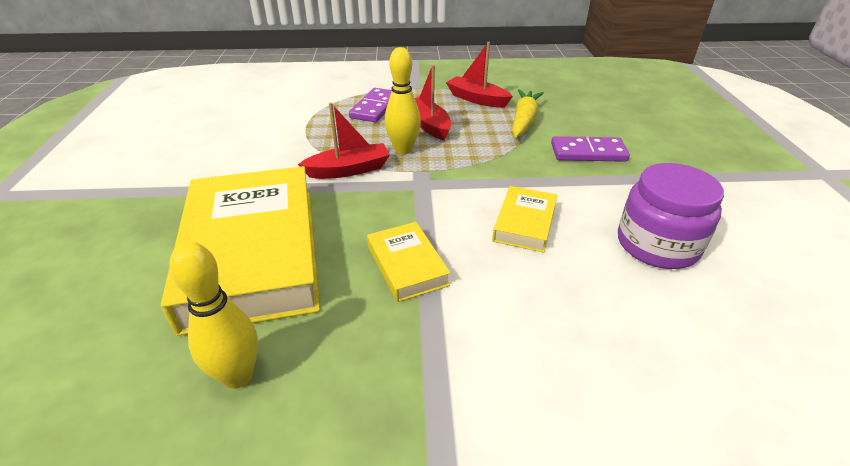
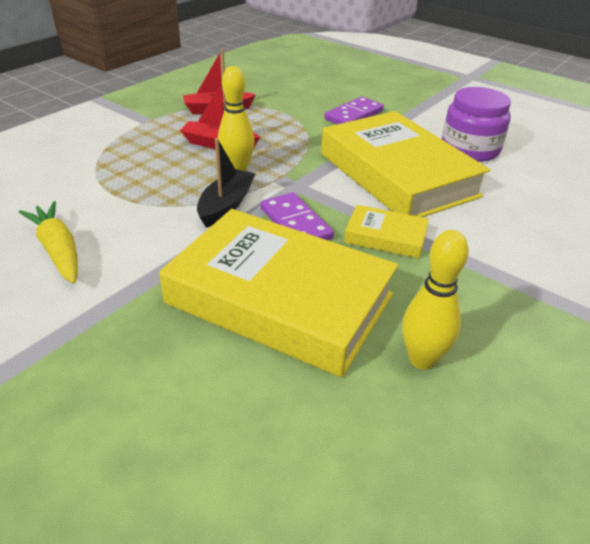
camera: 50 degrees left, 0 degrees up
red boat [298,102,390,179] -> black boat [197,138,255,228]
purple domino [349,88,392,122] -> purple domino moved to [261,192,334,240]
yellow book [492,186,557,253] -> yellow book [321,111,490,217], size x2.26
yellow carrot [512,89,544,137] -> yellow carrot moved to [19,201,78,284]

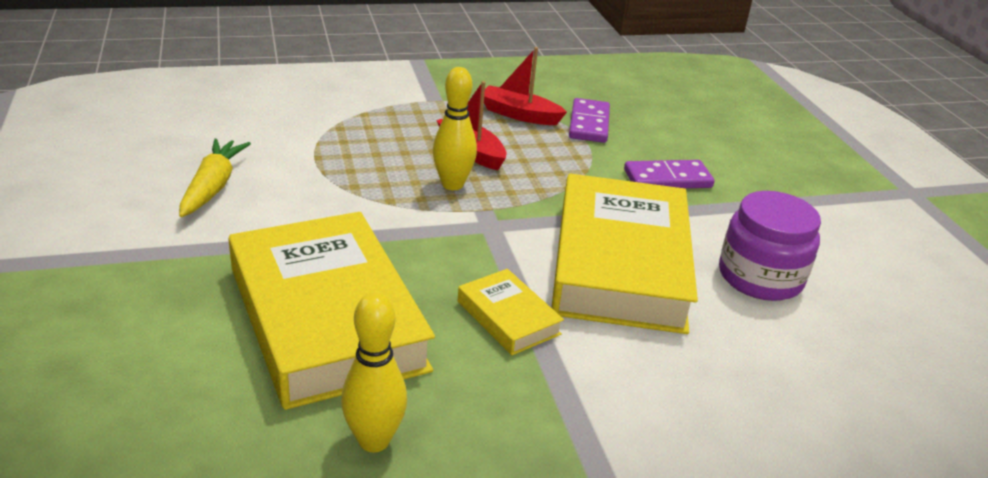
camera: 35 degrees right, 5 degrees down
black boat [197,138,255,228] -> none
purple domino [261,192,334,240] -> purple domino moved to [569,98,610,143]

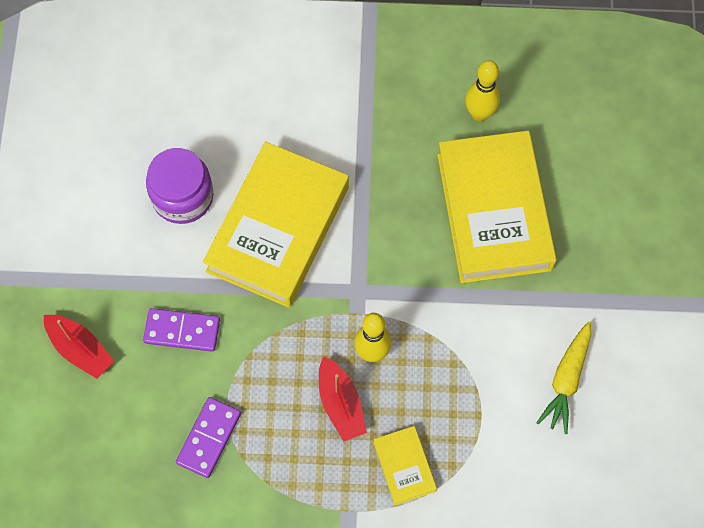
camera: 160 degrees left, 35 degrees up
yellow book [458,269,564,355] -> yellow book moved to [373,426,437,505]
red boat [484,47,567,125] -> red boat moved to [44,315,114,379]

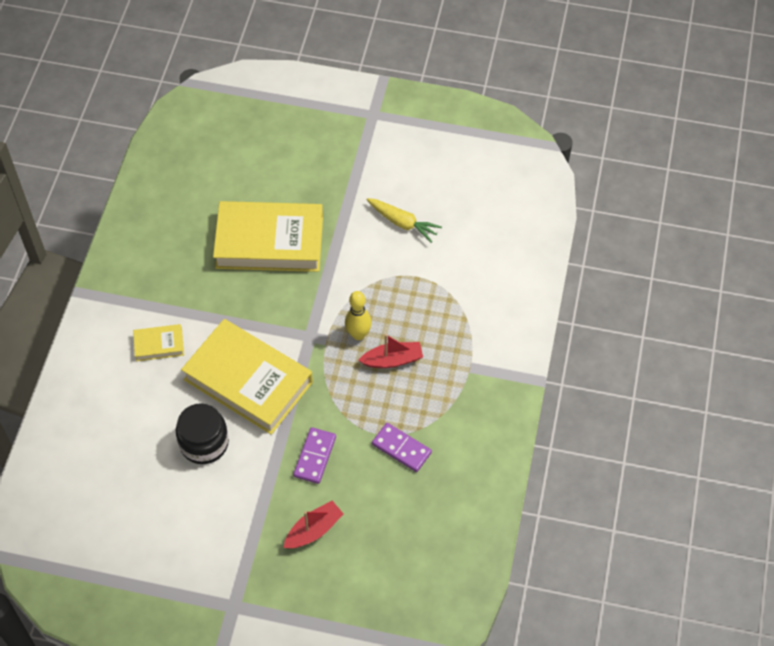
camera: 80 degrees left, 10 degrees down
purple jar [146,148,213,224] -> black jar [176,403,229,464]
yellow book [373,426,437,505] -> yellow book moved to [133,324,184,361]
yellow bowling pin [465,60,500,121] -> none

